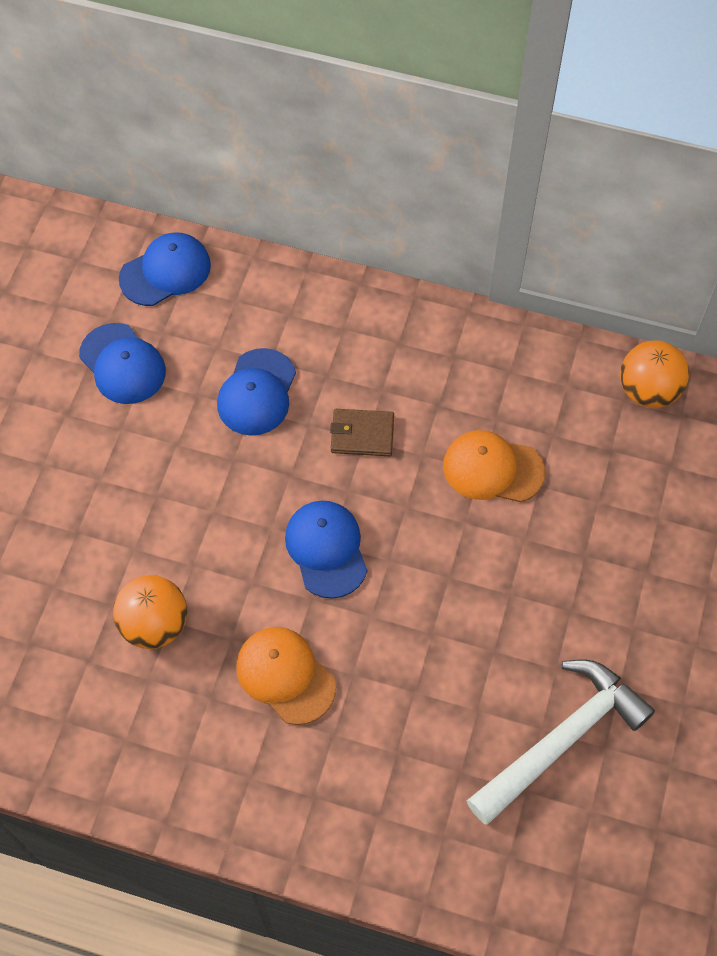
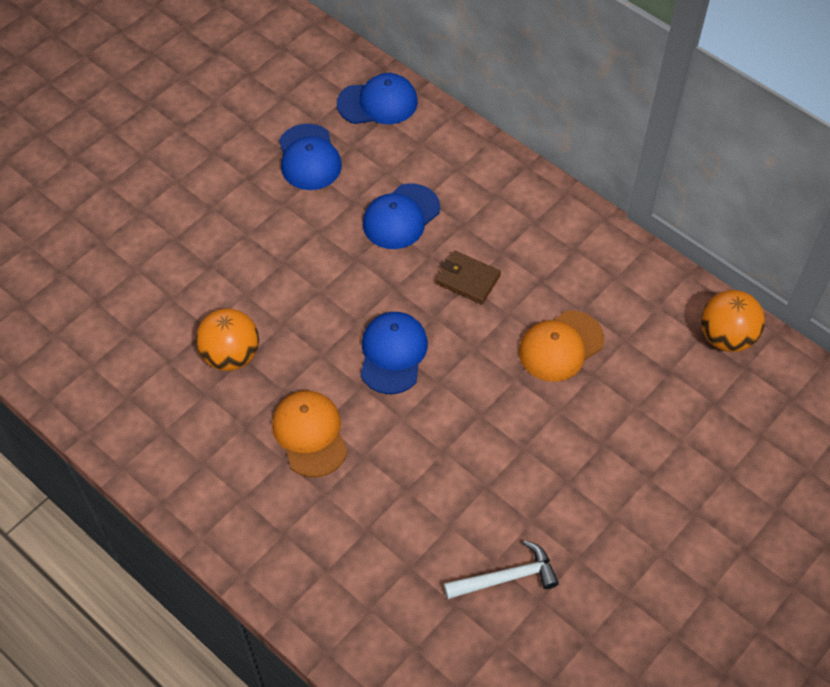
camera: 25 degrees right, 5 degrees down
orange cap [443,430,545,502] -> orange cap turned 75 degrees counterclockwise [519,311,604,382]
white hammer [467,659,655,825] -> white hammer [444,540,559,599], size x0.60

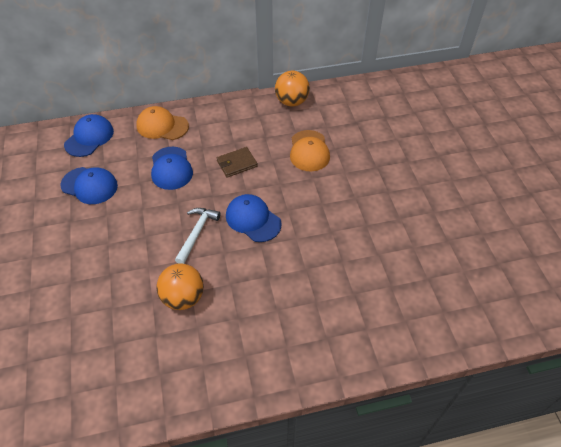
camera: 55 degrees left, 5 degrees down
orange cap [272,391,348,477] -> orange cap moved to [136,106,189,140]
white hammer [444,540,559,599] -> white hammer moved to [175,208,221,264]
orange ball [701,290,765,352] -> orange ball moved to [275,71,310,107]

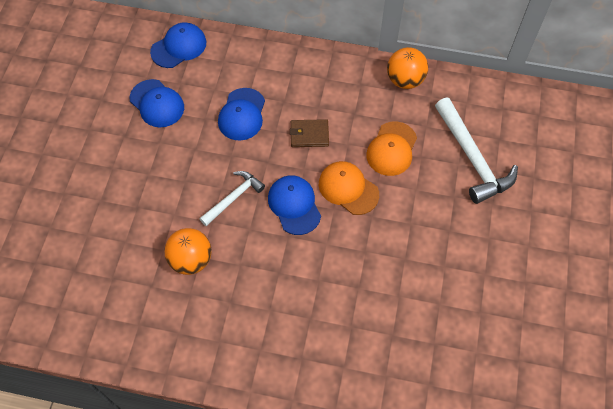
camera: 25 degrees right, 10 degrees up
orange cap [136,106,189,140] -> orange cap moved to [319,161,379,215]
none -> white hammer [435,97,518,204]

